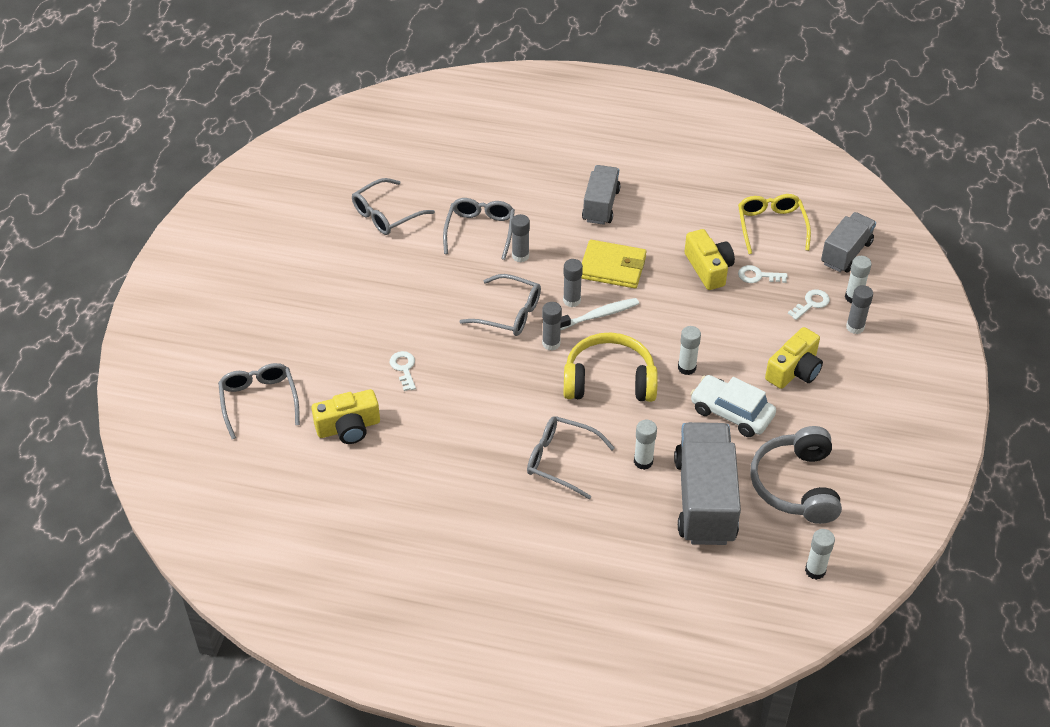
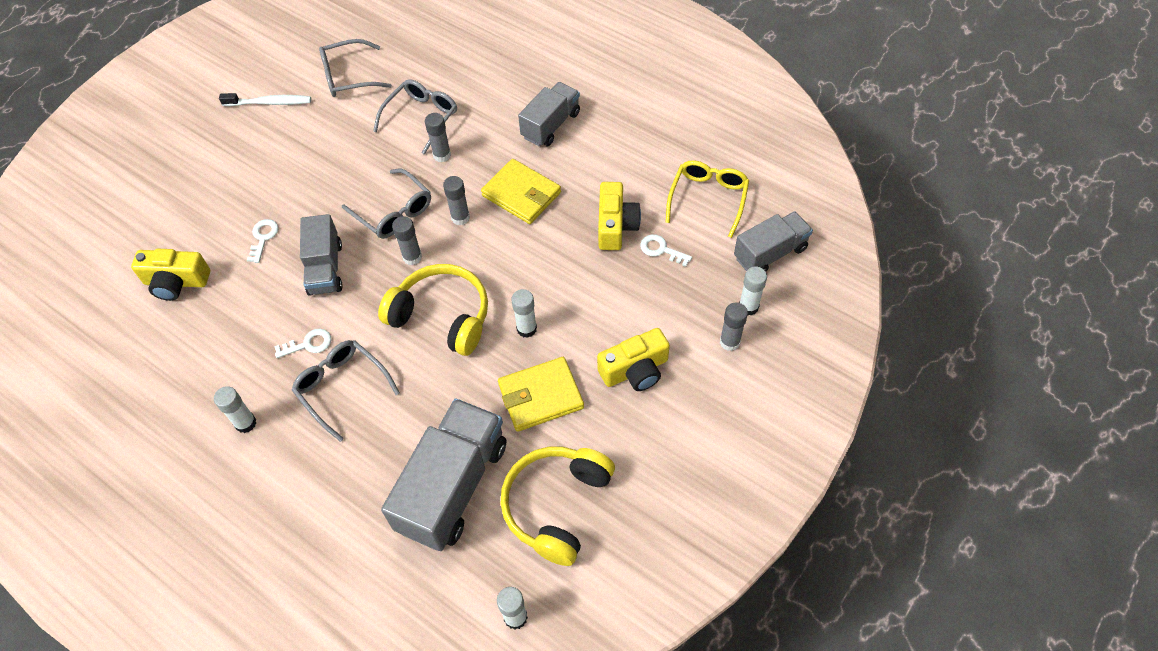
camera: 25 degrees right, 10 degrees up
grey glasses [218,363,300,439] -> none
white toothbrush [561,298,639,330] -> white toothbrush moved to [219,93,311,106]
white glue stick [634,420,657,470] -> white glue stick moved to [214,386,256,433]
white car [690,375,776,437] -> yellow wallet [498,357,584,432]
grey headphones [750,426,842,524] -> yellow headphones [500,447,615,566]
white key [788,289,830,320] -> white key moved to [274,329,331,358]
none -> grey truck [300,214,343,296]

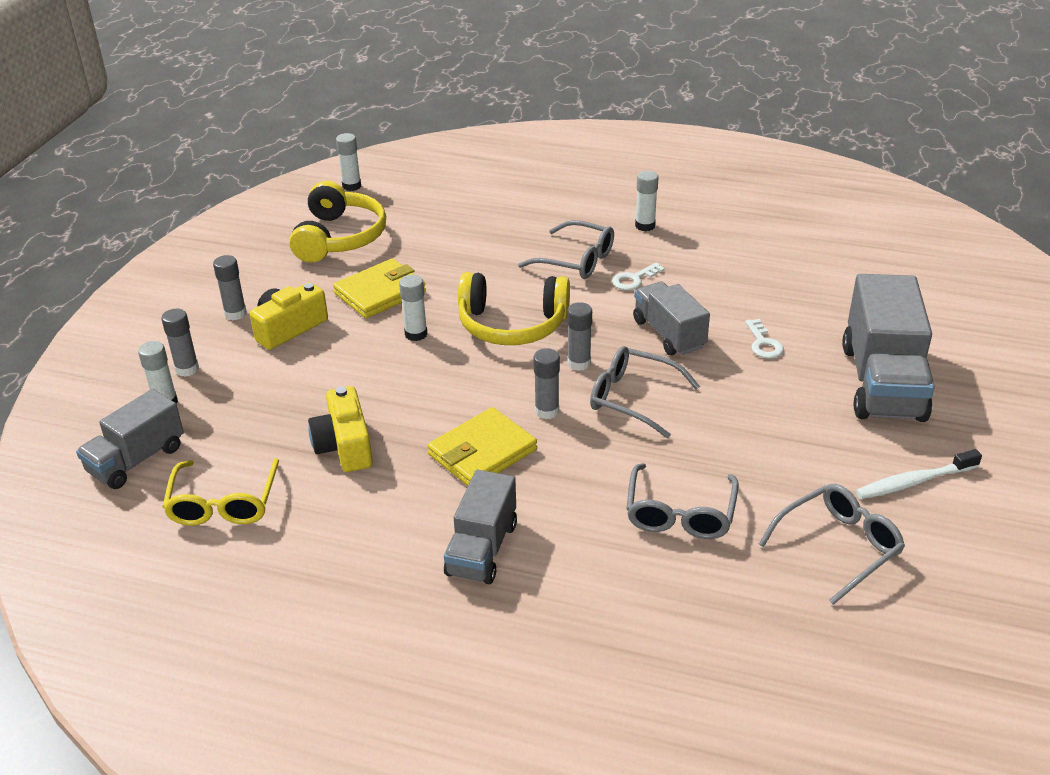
camera: 160 degrees right, 20 degrees down
yellow camera [131,249,210,301] -> none
grey truck [381,398,506,551] -> grey truck moved to [842,274,935,422]
grey glue stick [425,113,451,162] -> grey glue stick moved to [213,255,247,320]
yellow wallet [481,159,561,224] -> yellow wallet turned 60 degrees counterclockwise [427,407,537,486]
white key [640,234,692,267] -> none

